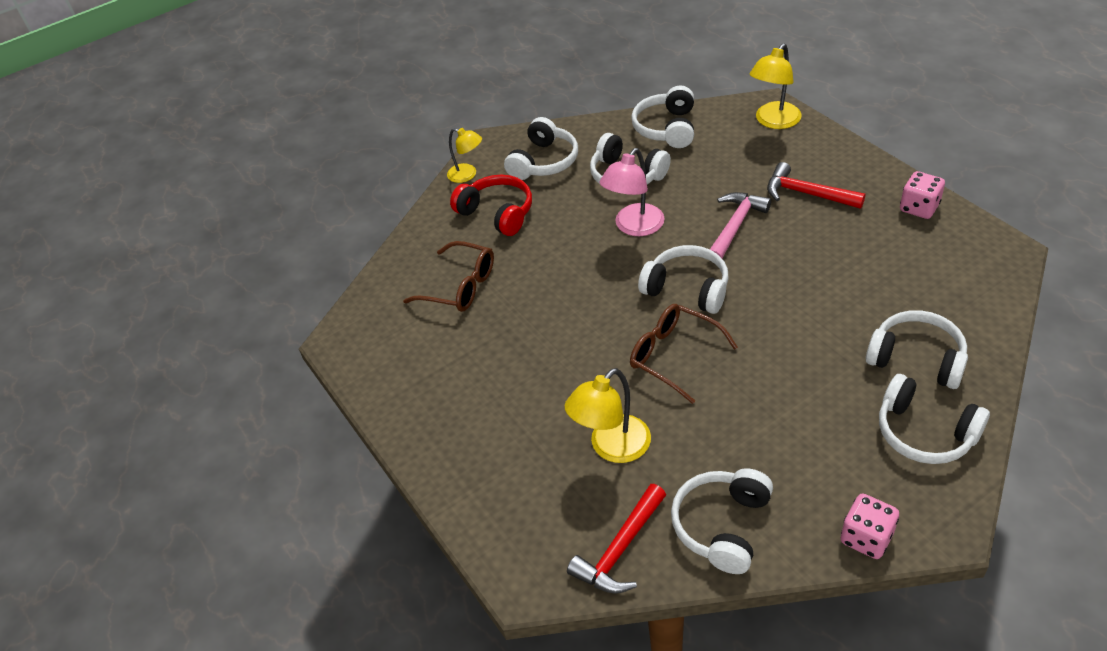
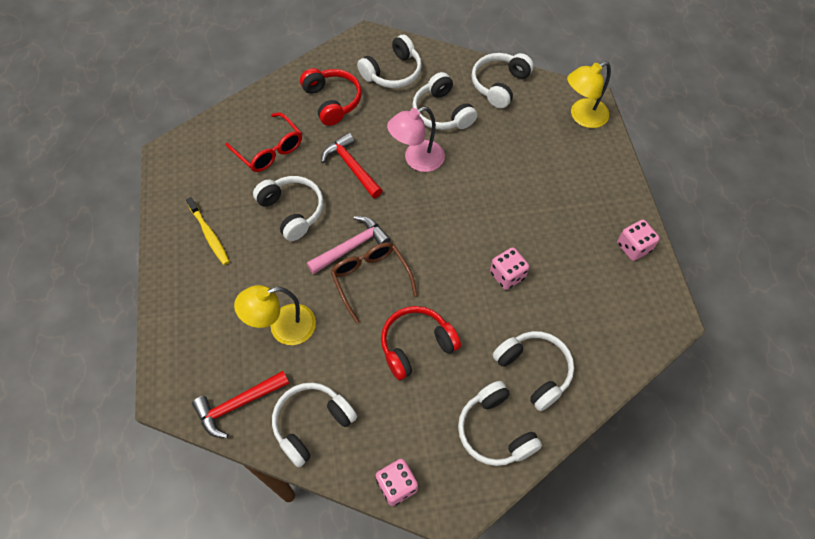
camera: 20 degrees right, 15 degrees up
brown glasses [403,241,494,312] -> red glasses [225,113,302,172]
yellow lamp [447,128,482,183] -> none
white headphones [638,245,729,314] -> white headphones moved to [253,176,324,241]
pink hammer [710,192,771,258] -> pink hammer moved to [307,216,391,274]
red hammer [767,162,865,209] -> red hammer moved to [321,132,383,198]
none -> yellow toothbrush [186,197,230,265]
none -> red headphones [381,306,461,380]
none -> pink dice [490,247,529,290]

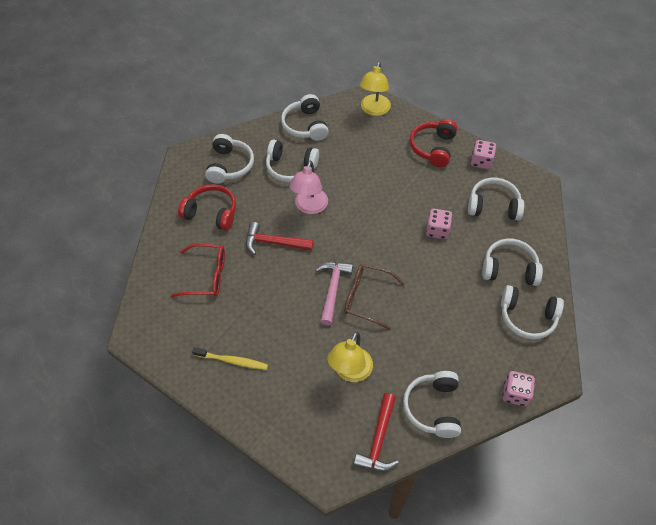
camera: 45 degrees left, 5 degrees down
white headphones [253,176,324,241] -> white headphones moved to [468,178,524,221]
red headphones [381,306,461,380] -> red headphones moved to [410,119,457,167]

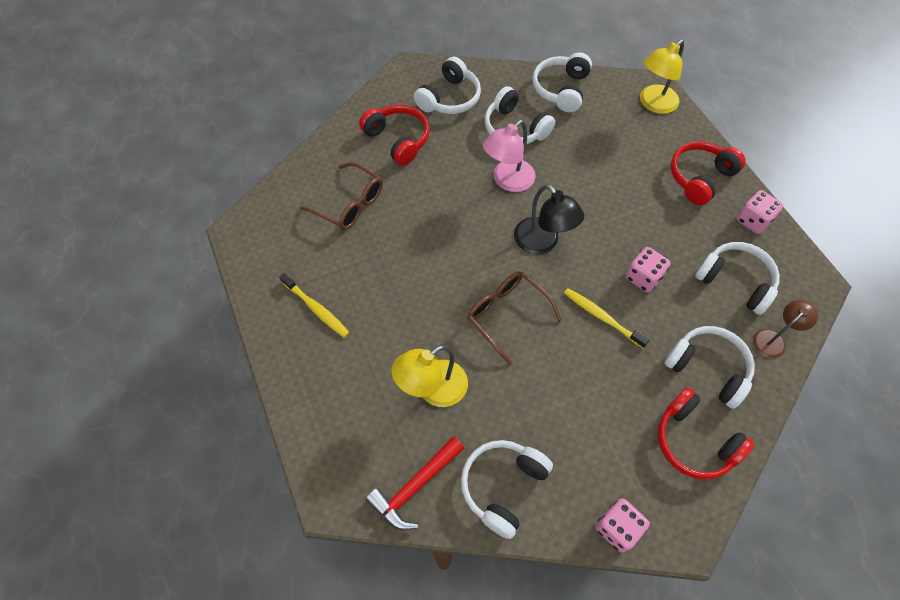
camera: 30 degrees right, 5 degrees up
red glasses [171,243,225,297] -> brown glasses [300,162,383,230]
red hammer [246,222,313,255] -> none
pink hammer [315,262,353,325] -> none
white headphones [501,285,564,339] -> red headphones [658,387,755,480]
none -> black lamp [514,184,584,254]
none -> yellow toothbrush [564,288,650,348]
none -> brown lamp [753,300,818,358]

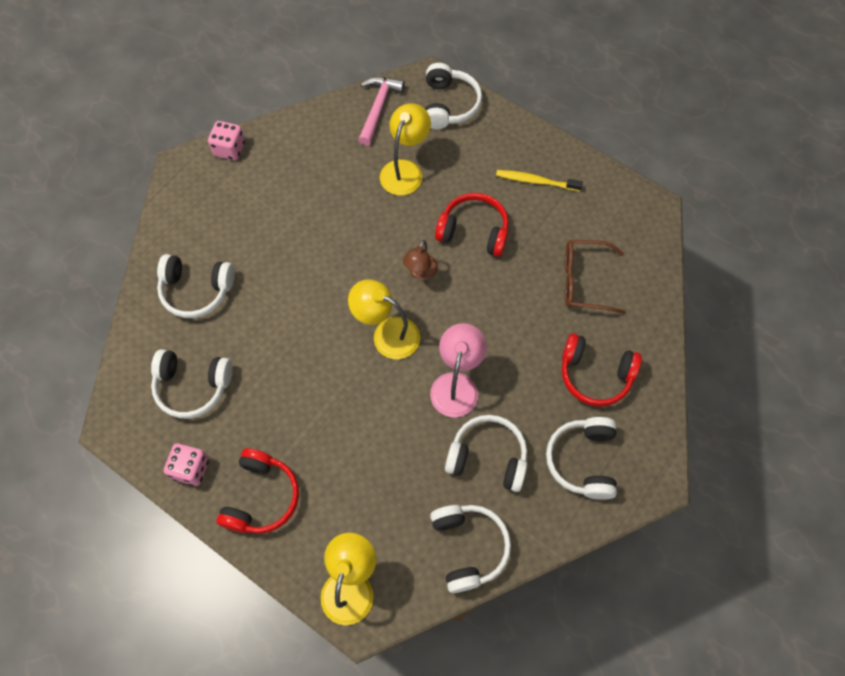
camera: 150 degrees right, 5 degrees up
red hammer [365,436,464,531] -> pink hammer [358,77,405,146]
white headphones [461,440,553,539] -> white headphones moved to [425,63,482,129]
brown glasses [467,271,562,365] -> none
black lamp [514,184,584,254] -> yellow lamp [348,279,420,359]
yellow toothbrush [564,288,650,348] -> none
pink dice [626,247,670,293] -> none
red headphones [658,387,755,480] -> red headphones moved to [435,193,509,257]
brown lamp [753,300,818,358] -> brown lamp moved to [403,240,438,280]

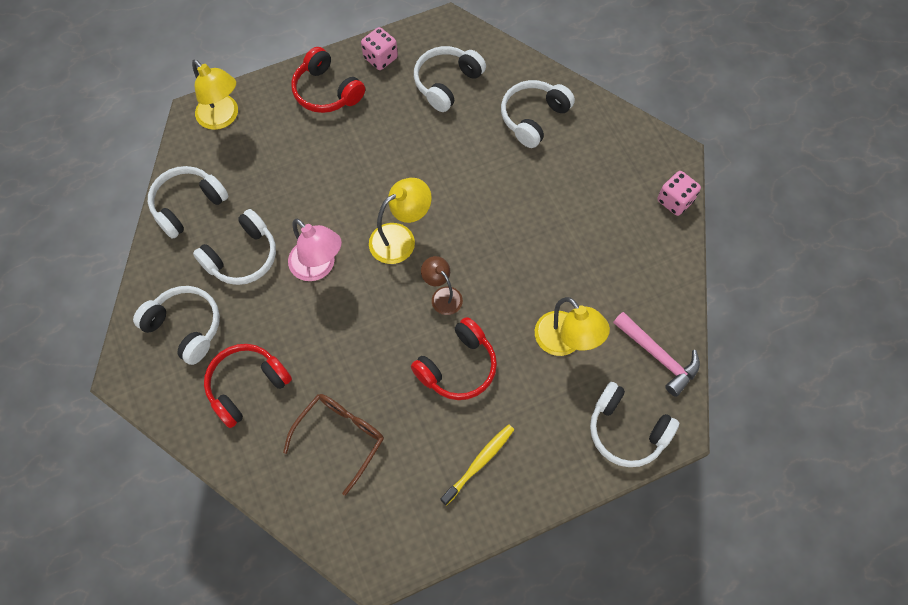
camera: 120 degrees right, 0 degrees up
white headphones [430,505,511,593] -> white headphones turned 120 degrees clockwise [148,166,228,239]

